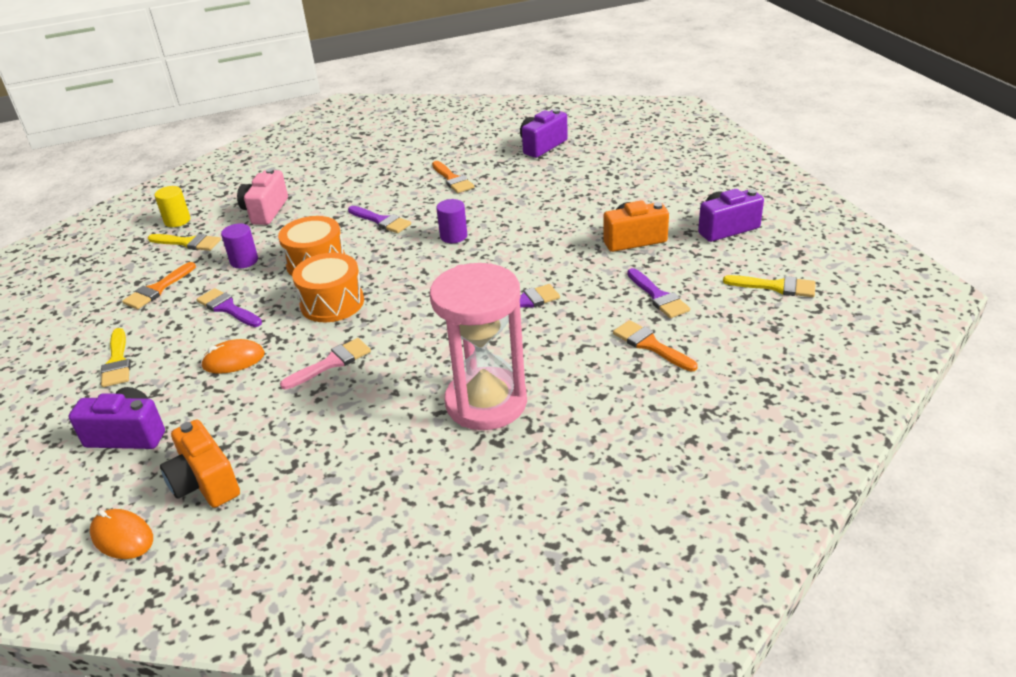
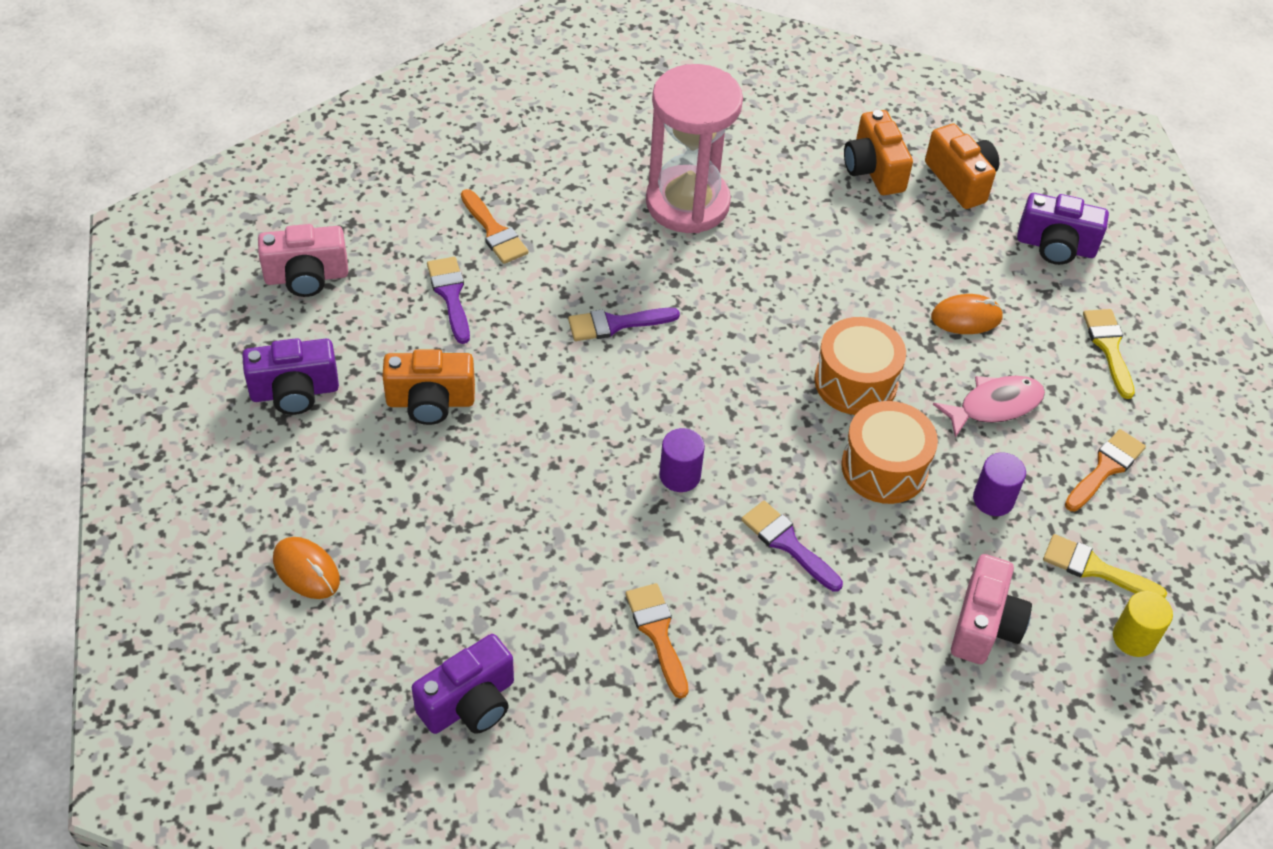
camera: 175 degrees left, 15 degrees up
orange mouse [90,509,153,559] -> orange mouse moved to [273,537,340,599]
purple brush [197,288,262,327] -> pink fish [933,376,1045,438]
pink brush [280,338,371,389] -> none
yellow brush [723,275,816,297] -> pink camera [258,224,348,297]
none -> orange camera [844,110,913,195]

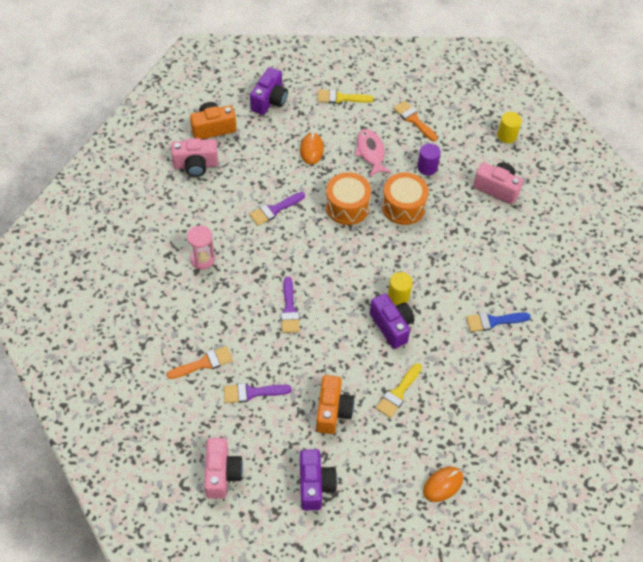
camera: 80 degrees left, 5 degrees up
purple camera [412,634,514,734] -> purple camera moved to [370,293,415,349]
orange brush [625,583,689,699] -> blue brush [466,312,531,332]
pink hourglass [646,64,743,233] -> pink hourglass [187,225,215,269], size x0.49
purple cylinder [659,428,705,492] -> yellow cylinder [388,272,413,305]
purple brush [741,501,843,592] -> purple brush moved to [249,192,305,226]
orange camera [844,110,913,195] -> pink camera [171,138,218,177]
yellow brush [1043,534,1167,598] -> yellow brush moved to [376,363,422,418]

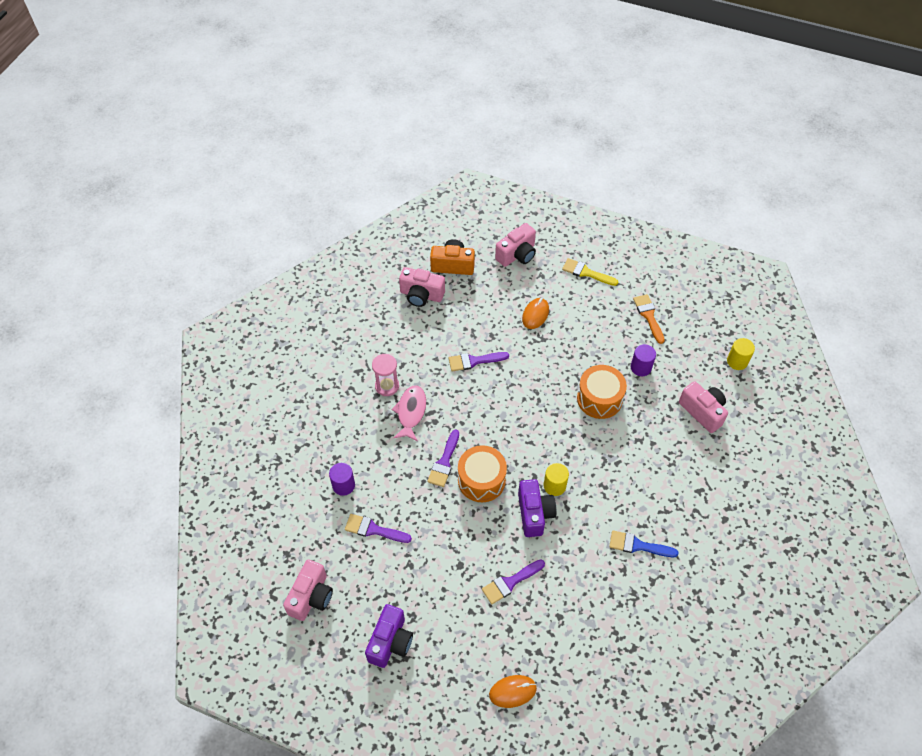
camera: 25 degrees right, 0 degrees up
orange brush [167,346,233,379] -> purple cylinder [329,463,355,496]
purple camera [250,67,288,115] -> pink camera [495,223,536,267]
orange camera [316,375,354,434] -> none
orange drum [325,172,371,225] -> orange drum moved to [458,445,507,502]
pink fish [355,129,391,177] -> pink fish moved to [391,385,426,442]
yellow brush [376,363,422,418] -> purple brush [482,559,545,604]

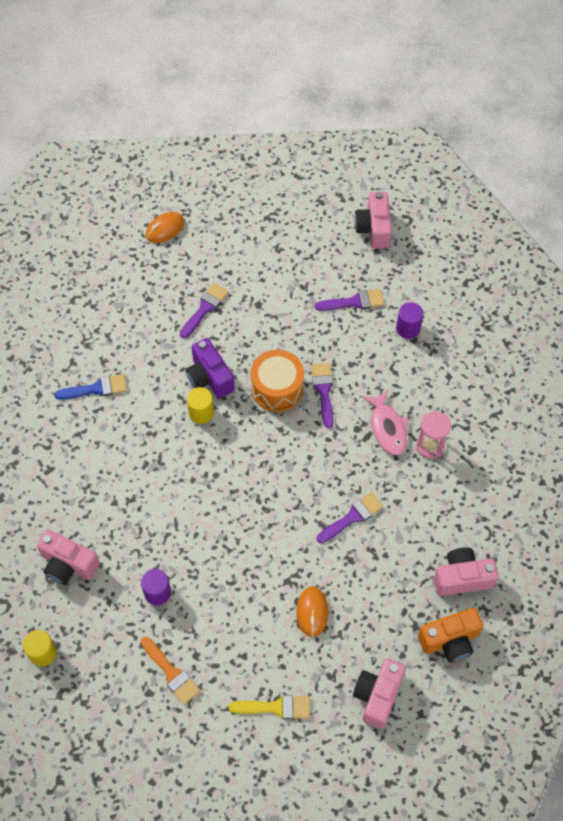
camera: 155 degrees right, 5 degrees up
purple camera [365,604,413,668] -> none
orange drum [577,365,627,419] -> none

